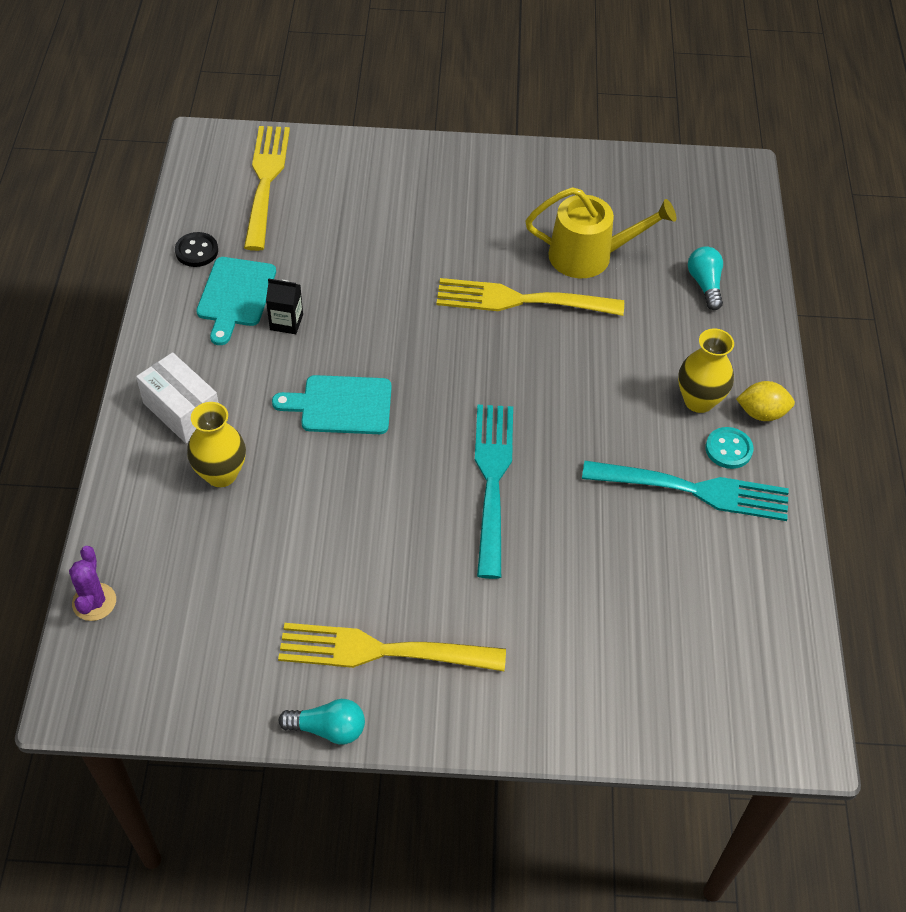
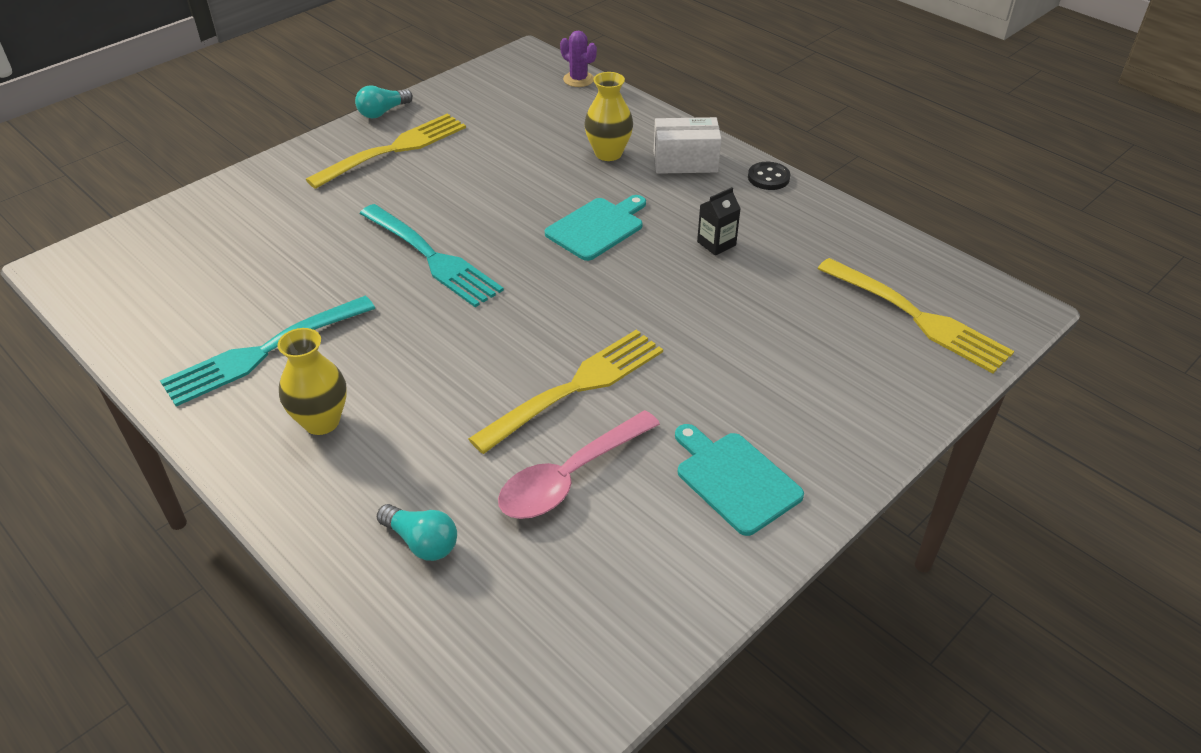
camera: 135 degrees right, 10 degrees down
black button [175,232,218,267] -> black button moved to [748,162,790,190]
turquoise cutting board [196,257,276,345] -> turquoise cutting board moved to [675,424,804,536]
yellow watering can [526,187,676,278] -> pink spoon [498,410,660,519]
turquoise button [705,427,753,469] -> none
yellow lemon [736,381,795,421] -> none

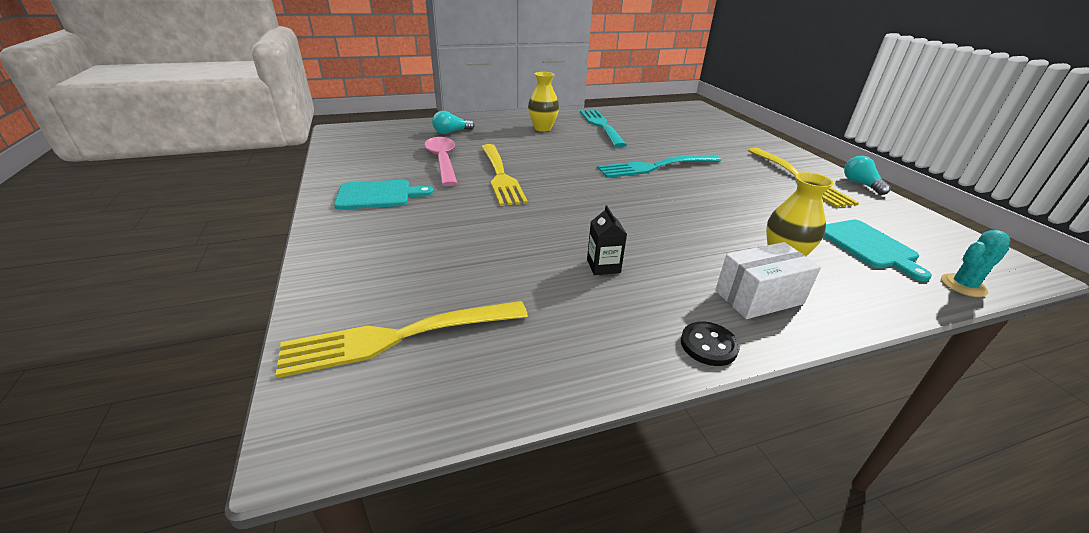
camera: 115 degrees right, 10 degrees down
turquoise cutting board [545,195,646,261] -> turquoise cutting board moved to [824,220,932,281]
purple cactus [560,31,597,87] -> turquoise cactus [941,230,1010,297]
white box [654,117,721,174] -> white box turned 45 degrees clockwise [715,242,821,319]

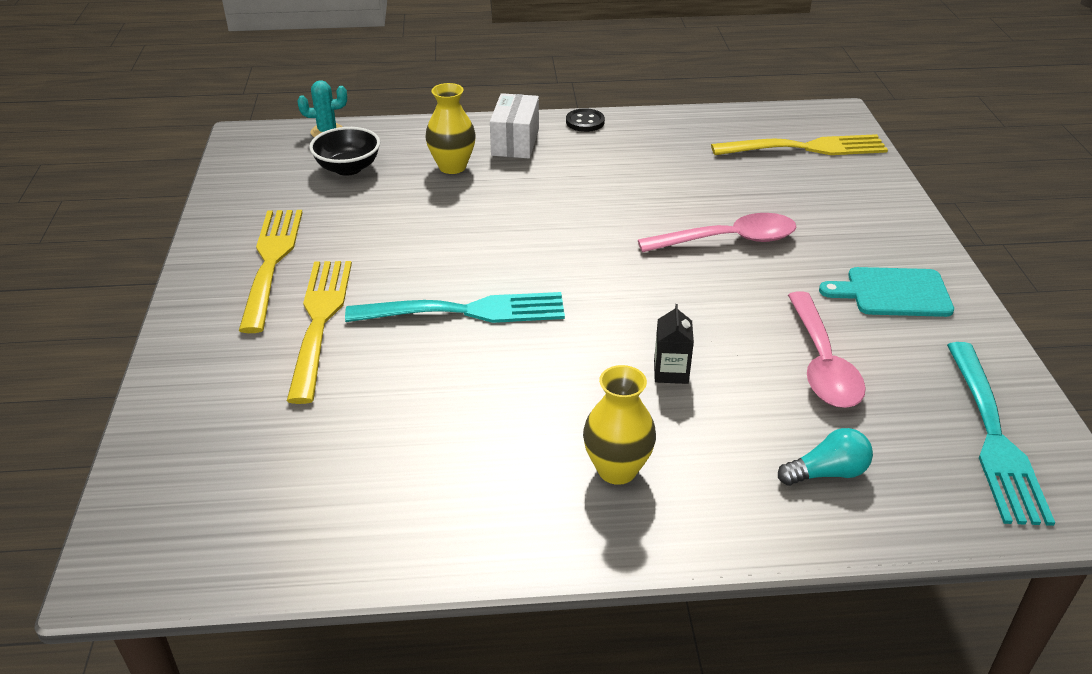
camera: 165 degrees left, 5 degrees up
yellow fork [481,144,528,206] -> yellow fork moved to [287,261,352,404]
turquoise fork [580,110,627,147] -> turquoise fork moved to [947,342,1055,526]
black carton [587,205,627,275] -> black carton moved to [654,304,694,384]
white box [715,242,821,319] -> white box turned 75 degrees counterclockwise [490,93,539,158]
turquoise cutting board [824,220,932,281] -> black bowl [309,127,380,176]
turquoise light bulb [844,156,891,195] -> none
none -> pink spoon [638,213,796,253]

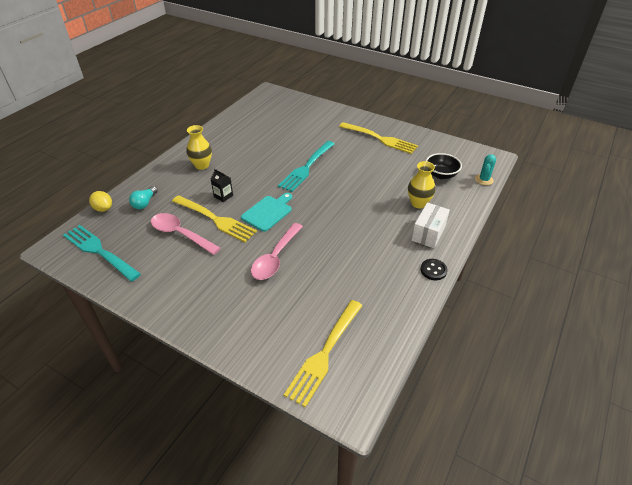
camera: 125 degrees right, 5 degrees up
yellow fork [287,261,352,404] -> yellow fork moved to [172,195,257,242]
white box [490,93,539,158] -> white box turned 75 degrees clockwise [412,203,450,248]
turquoise cutting board [819,267,954,317] -> turquoise cutting board moved to [241,193,292,232]
none -> yellow lemon [89,191,112,212]

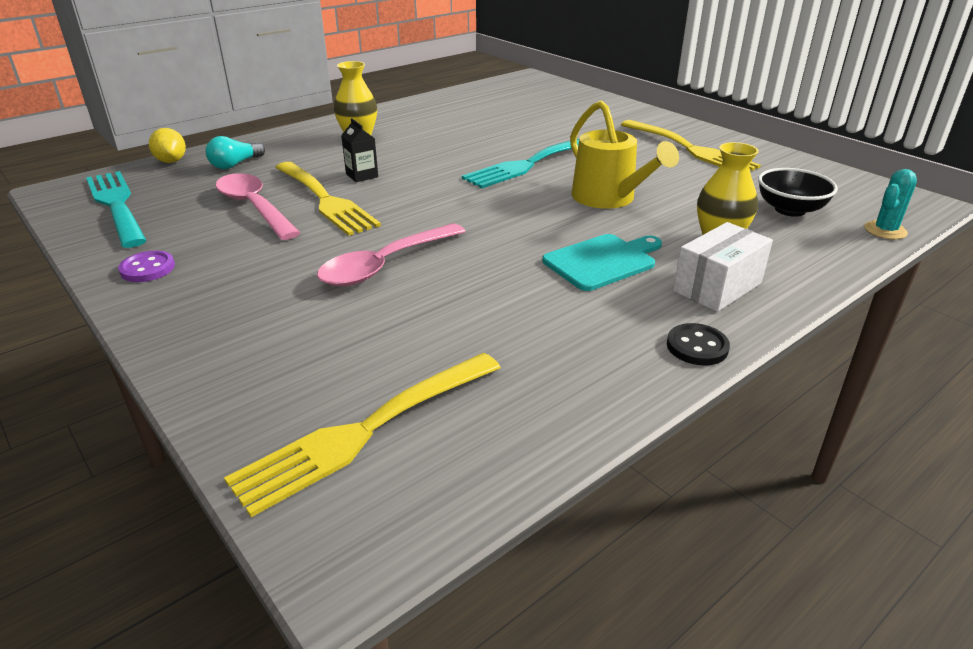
camera: 20 degrees right, 10 degrees down
turquoise cutting board [241,193,292,232] -> turquoise cutting board moved to [542,234,662,291]
none -> purple button [118,251,175,282]
none -> yellow watering can [570,100,679,209]

